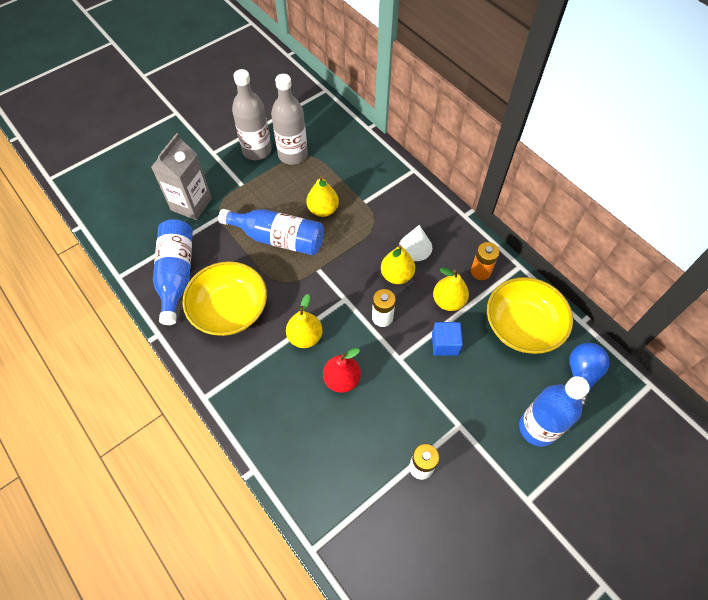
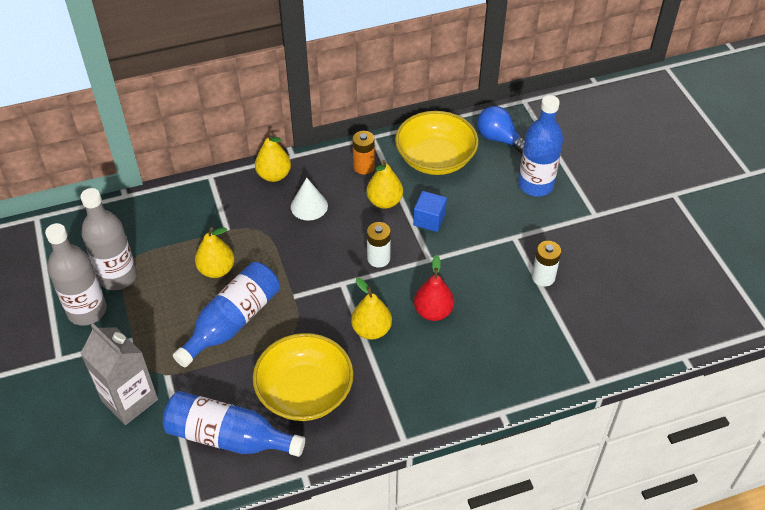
camera: 70 degrees left, 10 degrees down
yellow pear [381,245,415,284] -> yellow pear moved to [255,133,291,182]

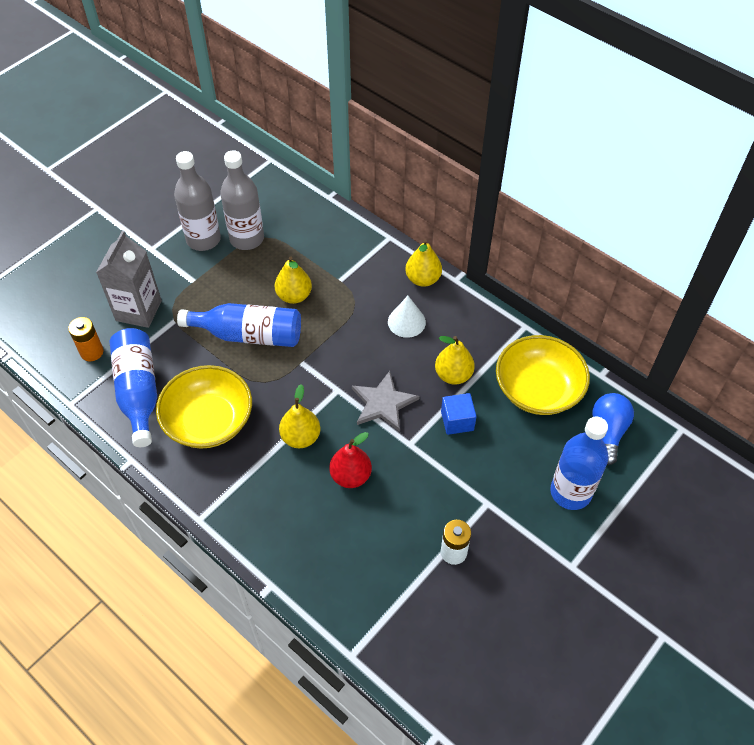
camera: 60 degrees right, 5 degrees up
orange battery [352,131,375,174] -> orange battery moved to [68,317,104,361]
white battery [367,222,391,268] -> grey star [352,371,420,432]

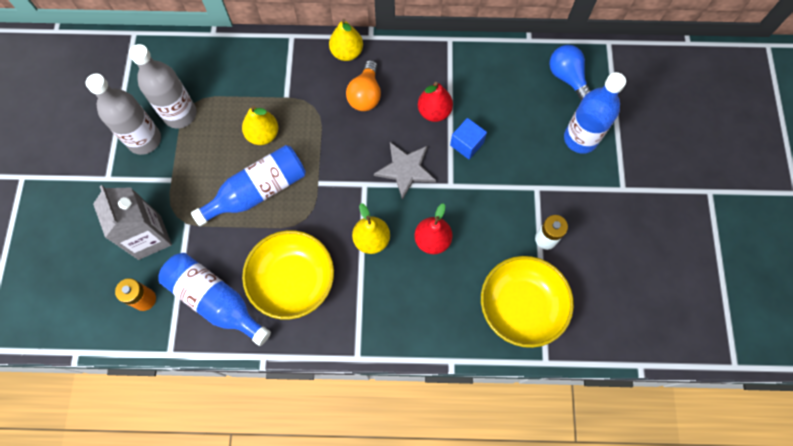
camera: 40 degrees left, 15 degrees up
white cone [388,296,426,338] -> orange light bulb [346,60,381,111]
yellow pear [435,336,475,385] -> red pear [418,82,453,122]
yellow bowl [496,335,590,415] -> yellow bowl moved to [481,256,574,348]

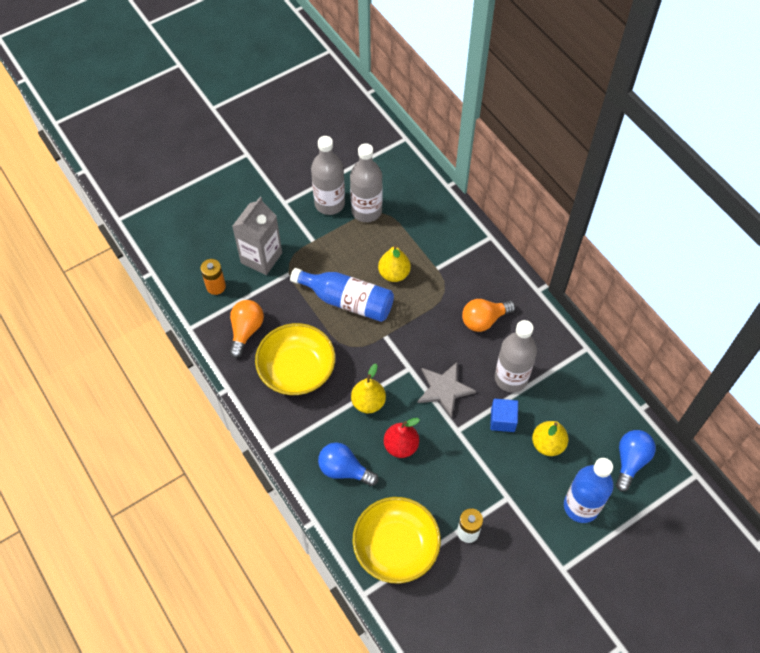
camera: 55 degrees right, 10 degrees down
blue bottle [159,253,271,346] -> orange light bulb [229,300,264,358]
yellow pear [329,19,363,61] -> yellow pear moved to [532,421,568,456]
red pear [418,82,453,122] -> grey bottle [495,320,537,392]
none -> blue light bulb [318,442,378,486]

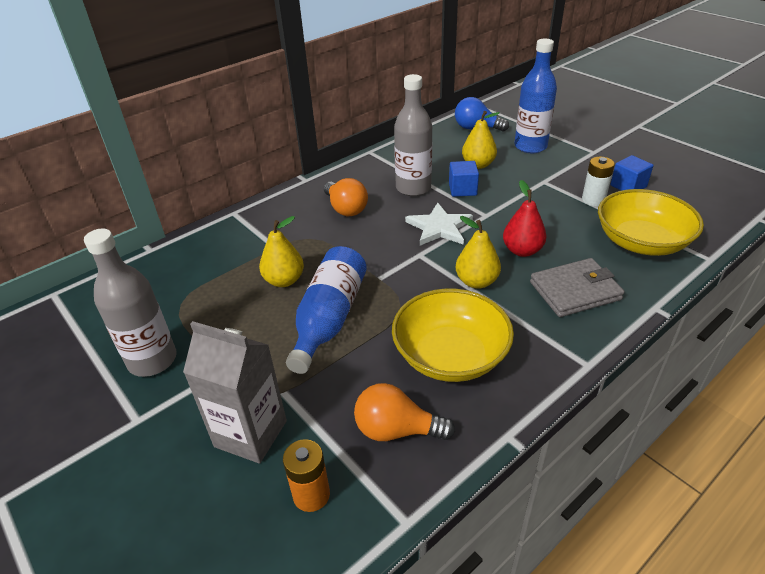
camera: 95 degrees left, 20 degrees down
blue light bulb [318,442,378,486] -> grey wallet [530,258,624,317]
grey bottle [350,143,383,222] -> none
grey star [418,362,476,418] -> white star [405,203,473,245]
none -> blue cube [610,155,653,191]

